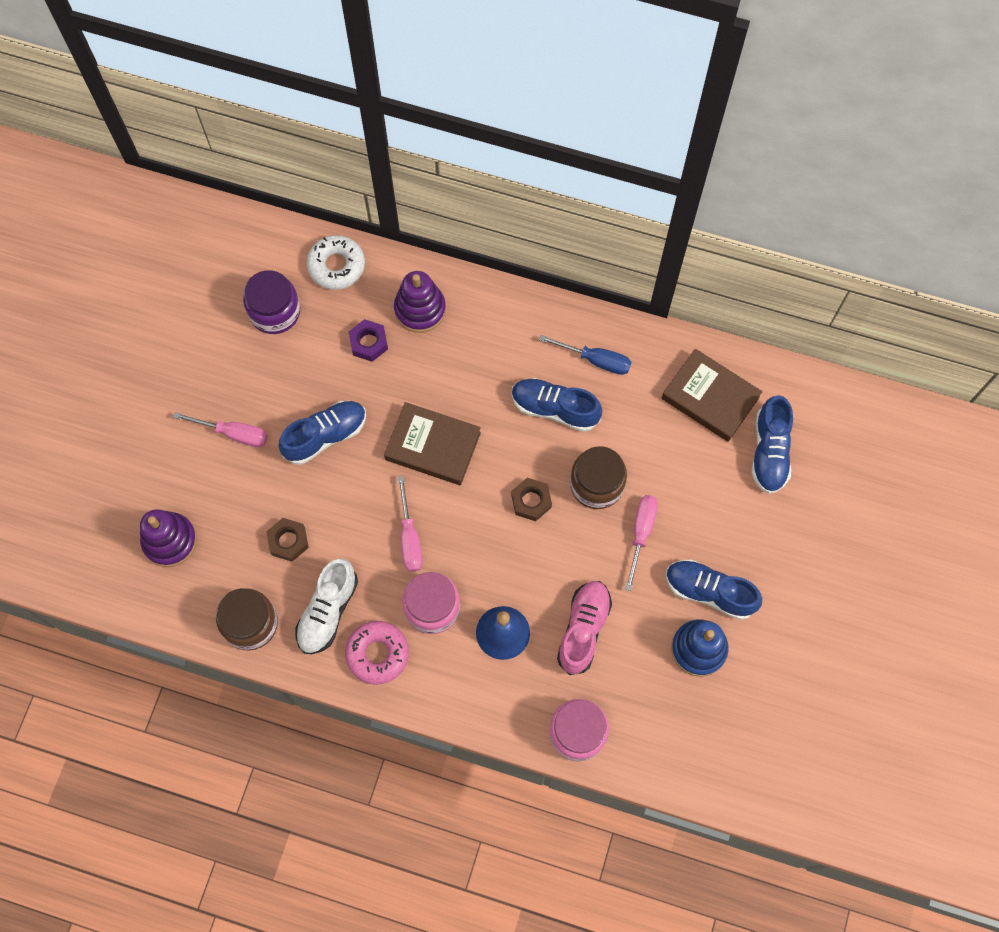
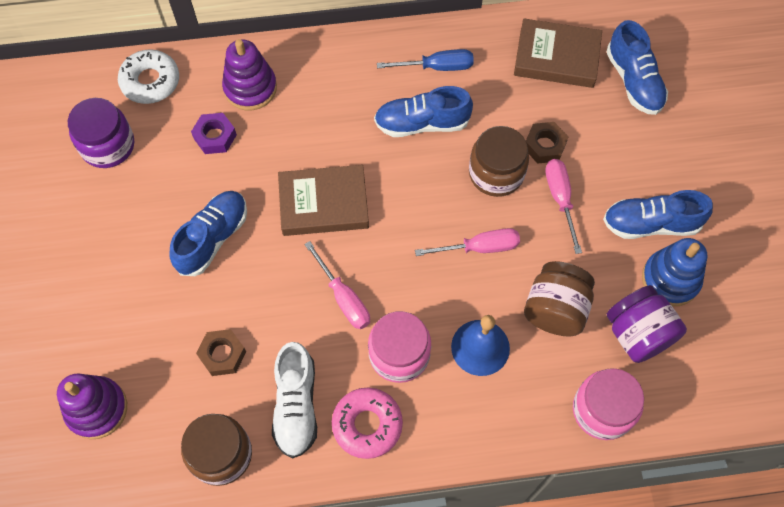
camera: 25 degrees left, 5 degrees down
pink screwdriver [173,412,268,447] -> pink screwdriver moved to [415,228,520,256]
brown nut [511,478,552,521] -> brown nut moved to [526,122,568,164]
pink shoe [557,581,612,675] -> brown jar [524,261,595,336]
none -> purple jar [607,285,687,363]

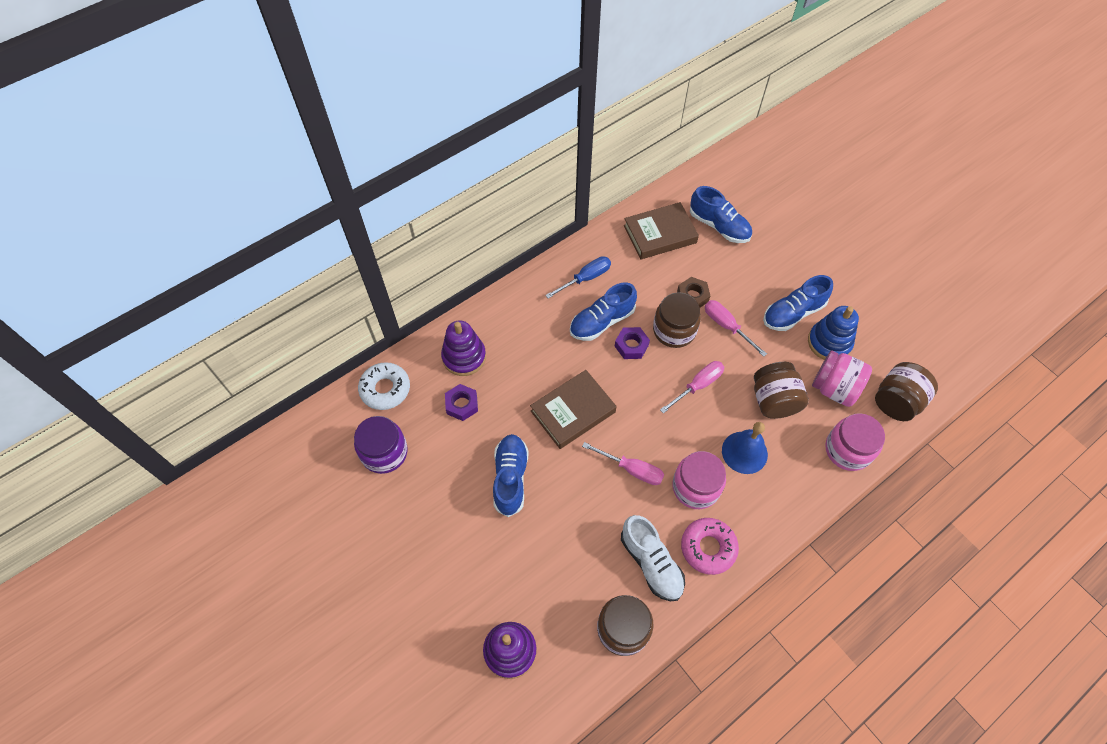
camera: 30 degrees left, 5 degrees down
brown nut [196,329,246,376] -> none
purple jar [607,285,687,363] -> pink jar [812,350,872,407]
none -> purple nut [615,327,650,359]
none -> brown jar [875,362,938,421]

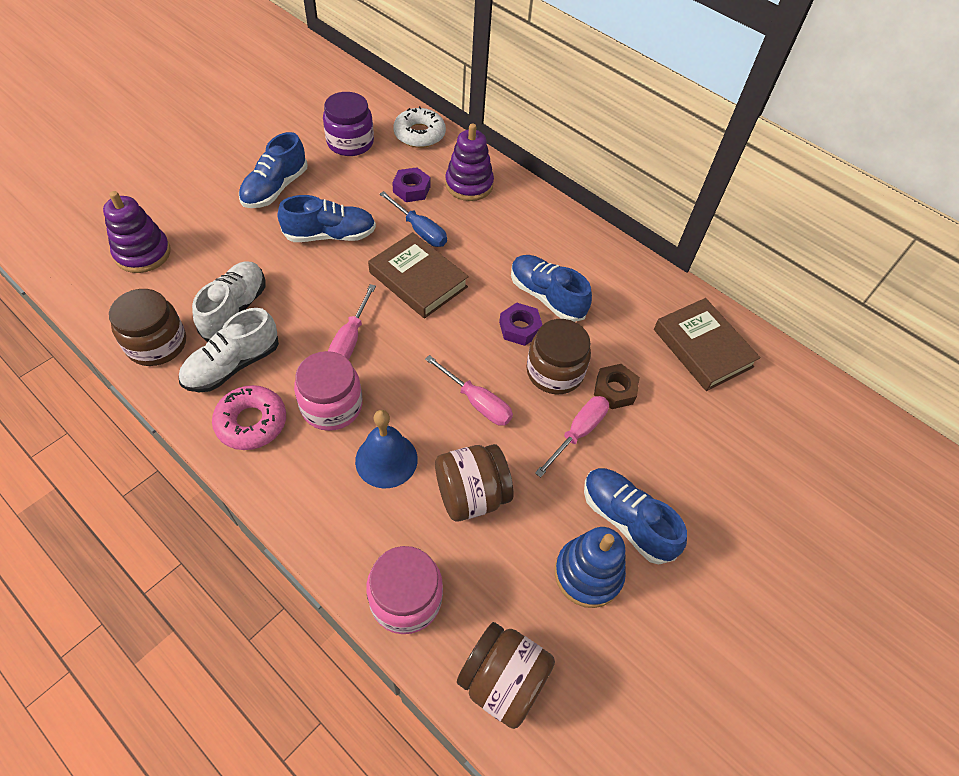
camera: 75 degrees right, 5 degrees down
blue screwdriver [545,256,611,299] -> blue screwdriver moved to [380,191,447,247]
blue shoe [690,186,752,243] -> blue shoe moved to [239,132,308,208]
pink jar [812,350,872,407] -> none
none -> white shoe [192,261,265,342]

